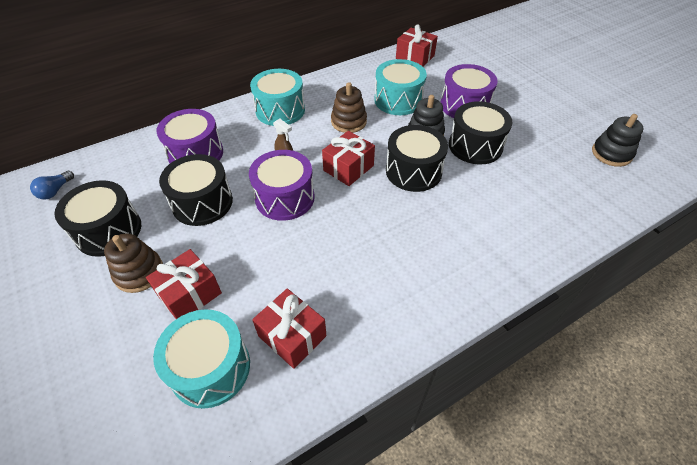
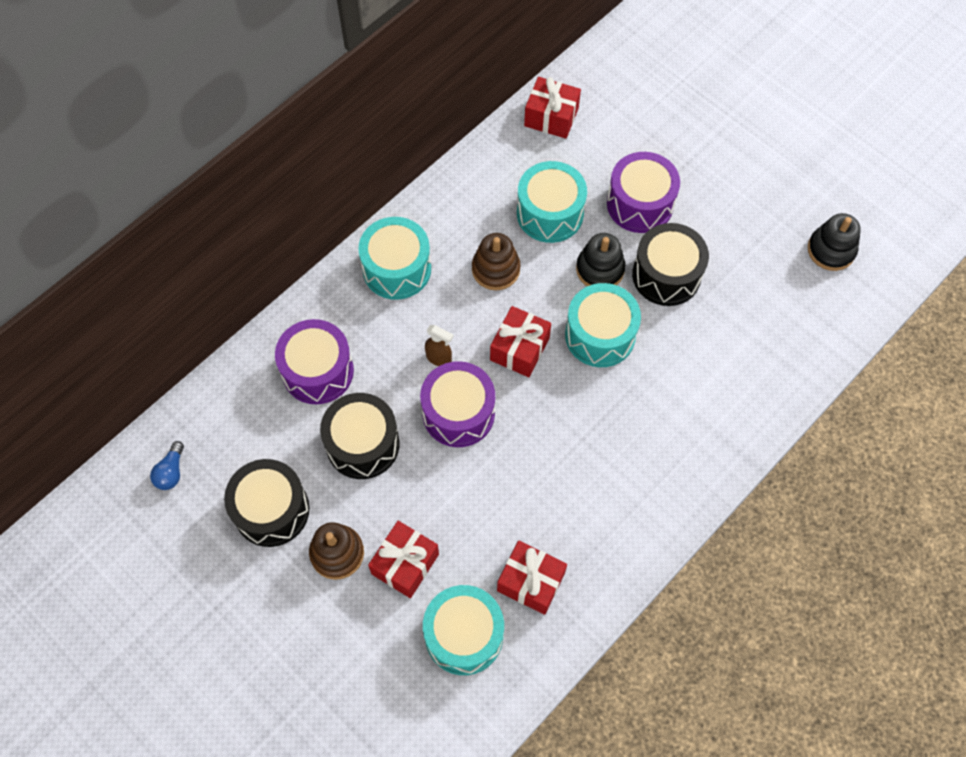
camera: 15 degrees left, 15 degrees up
black drum [386,125,448,192] -> turquoise drum [565,283,641,367]

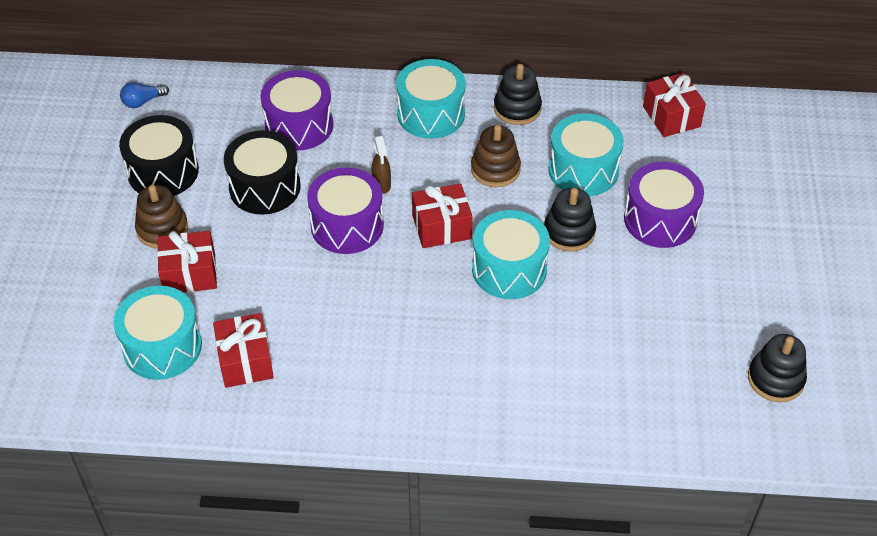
camera: 50 degrees right, 15 degrees down
black drum [632,223,709,306] -> none
none -> black stacking toy [494,64,542,125]

